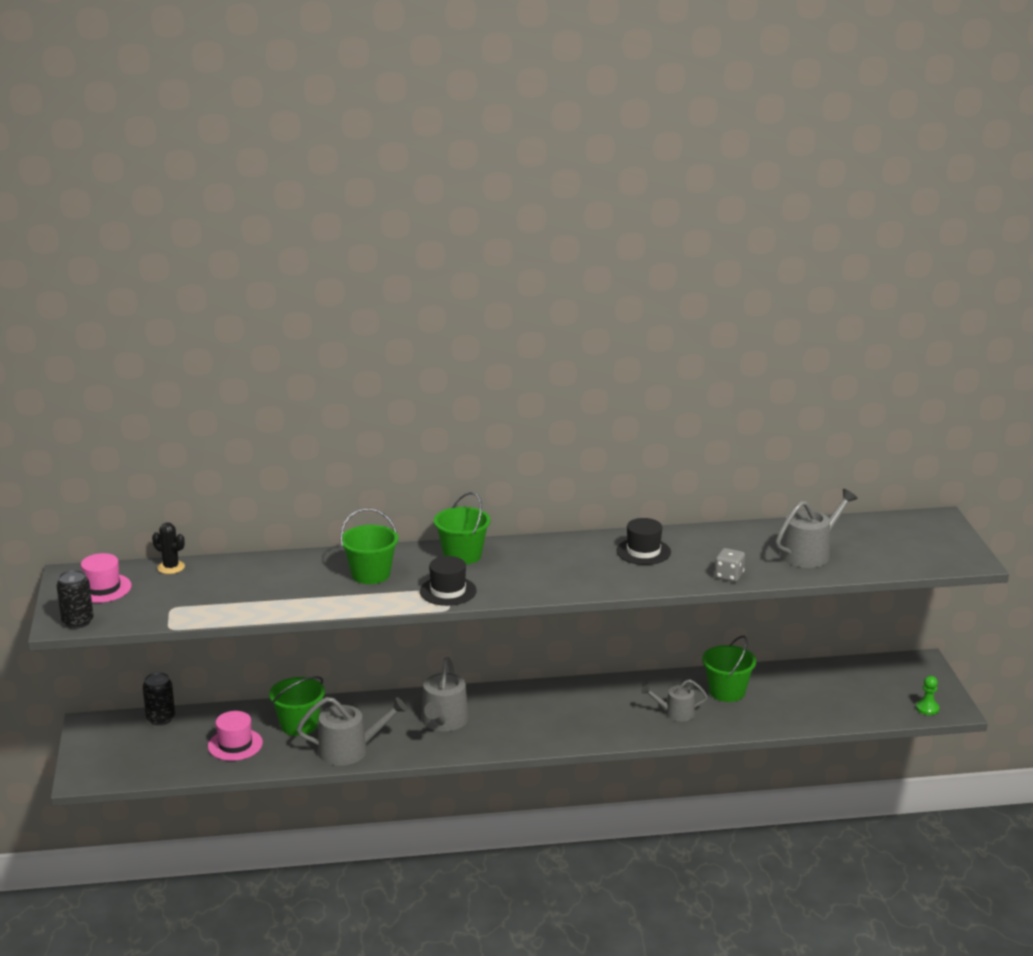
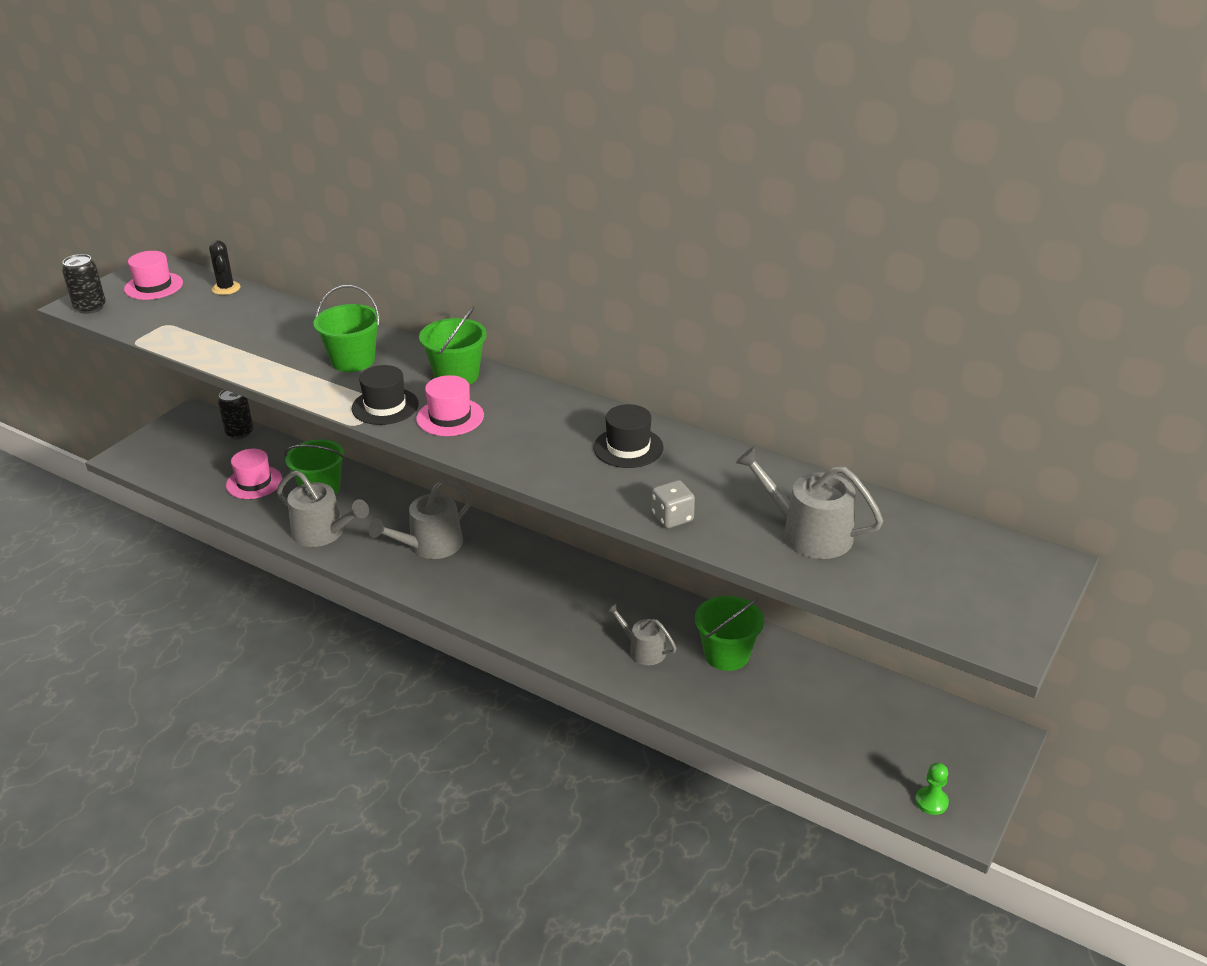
camera: 40 degrees right, 10 degrees up
grey watering can [776,489,857,568] -> grey watering can turned 150 degrees counterclockwise [736,447,883,559]
none -> pink hat [416,375,484,436]

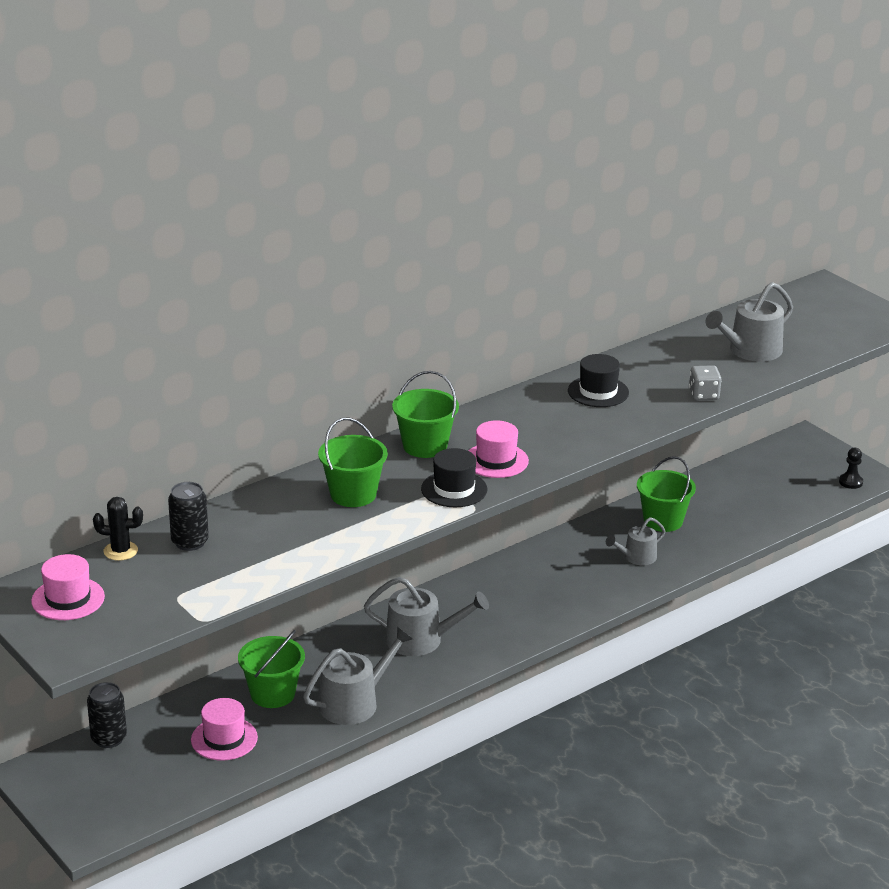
camera: 70 degrees left, 5 degrees down
black can [62,254,106,314] -> black can moved to [168,482,209,551]
grey watering can [368,480,472,559] -> grey watering can turned 60 degrees counterclockwise [364,577,489,656]
green pawn [915,762,949,815] -> black pawn [839,448,863,489]

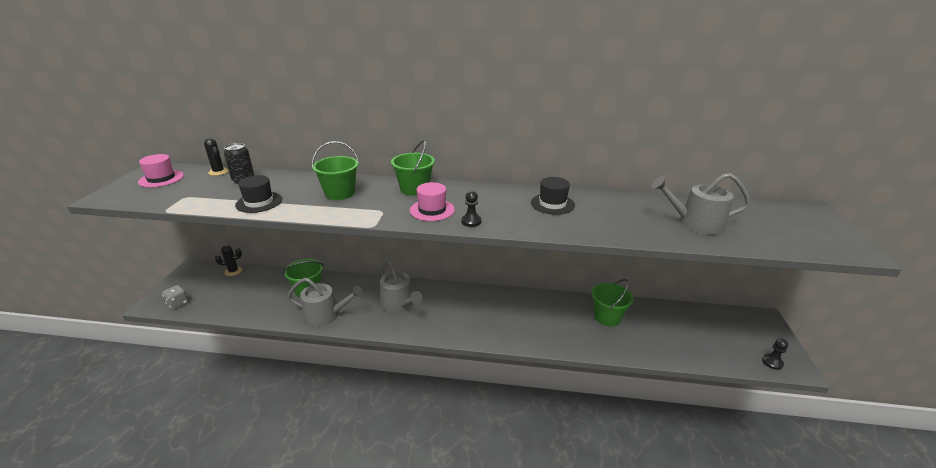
camera: 45 degrees right, 0 degrees up
black can [87,682,127,748] -> black cactus [215,245,242,276]
pink hat [191,698,258,761] -> none
black hat [421,448,487,507] -> black hat moved to [235,175,282,213]
grey watering can [606,517,665,565] -> none
grey dice [689,365,722,400] -> grey dice moved to [162,285,189,310]
none -> black pawn [461,191,482,227]

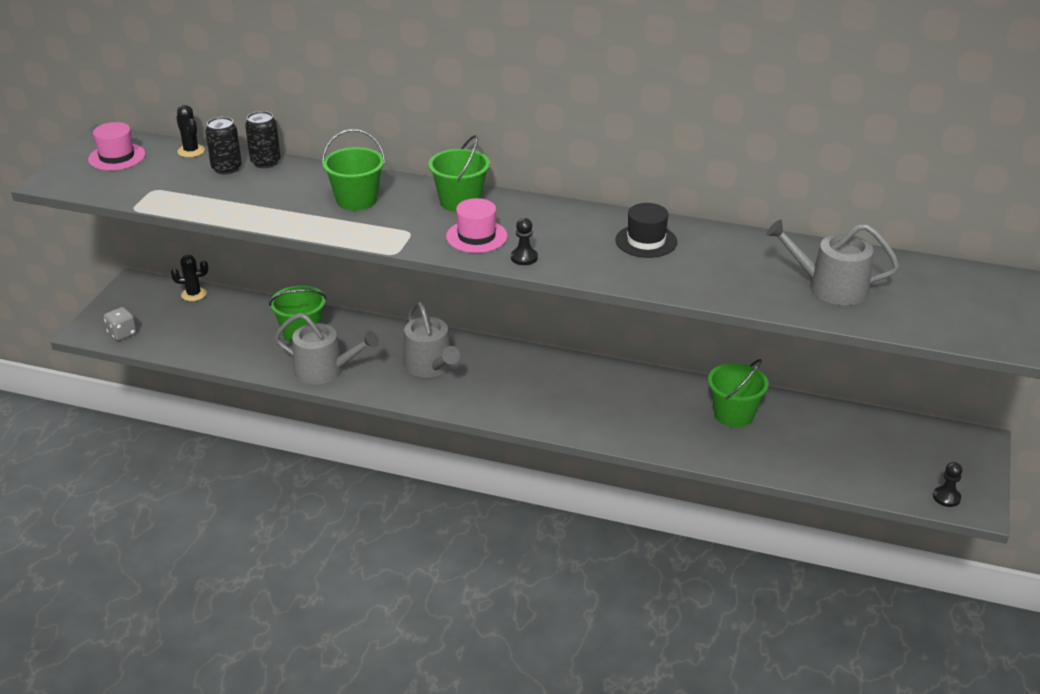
camera: 10 degrees right, 5 degrees up
black hat [235,175,282,213] -> none
none -> black can [245,111,281,168]

